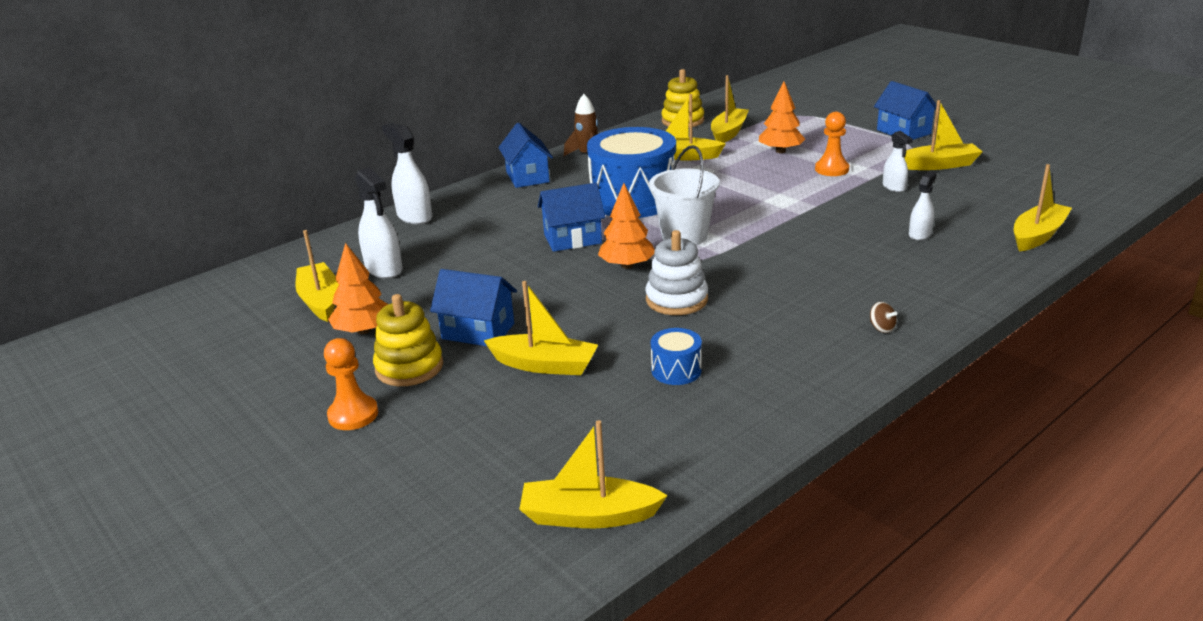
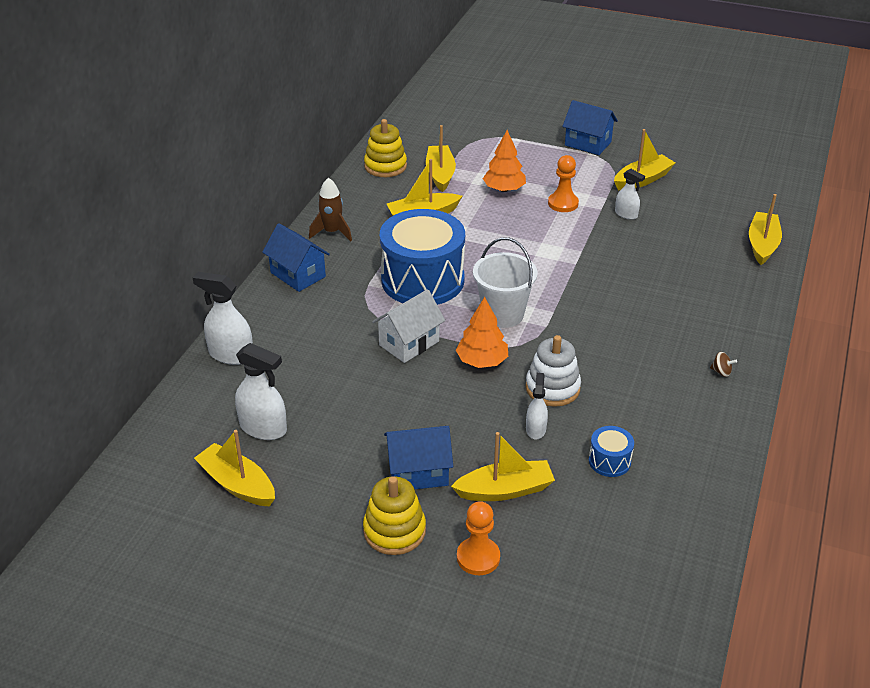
camera: 30 degrees left, 10 degrees up
orange pawn [324,338,378,430] -> orange pawn moved to [457,501,500,575]
orange tree [328,243,388,334] -> none
yellow boat [519,420,668,528] -> none
blue house [538,183,605,252] -> white house [372,289,445,363]
white spray bottle [909,171,937,240] -> white spray bottle moved to [526,373,548,439]

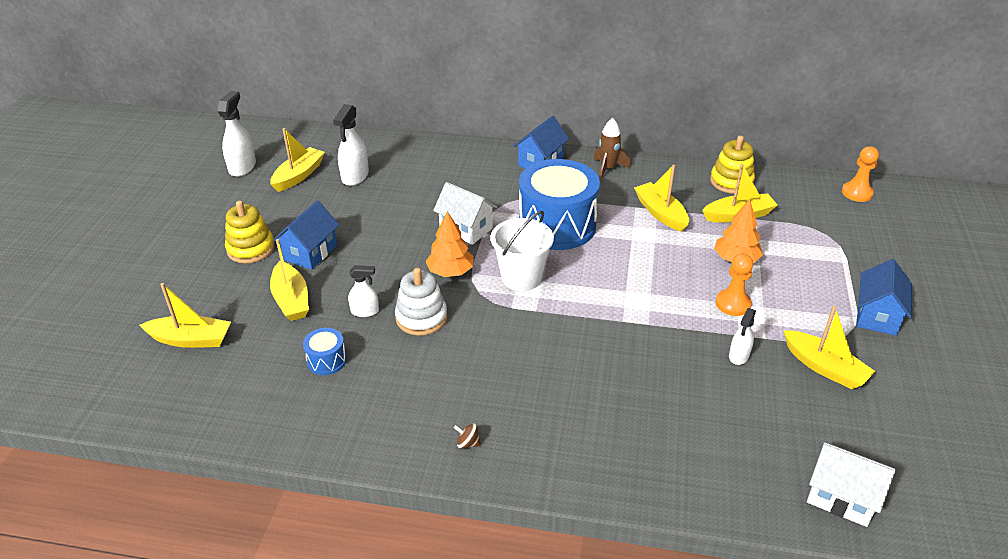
camera: 80 degrees right, 0 degrees up
white spray bottle [193,272,253,365] -> white spray bottle moved to [218,91,256,177]
blue house [384,426,453,489] -> blue house turned 45 degrees clockwise [273,200,339,270]
orange pawn [457,501,500,575] -> orange pawn moved to [842,146,879,202]
brown spinning top [710,352,737,377] -> brown spinning top turned 90 degrees clockwise [454,423,481,449]
yellow boat [749,194,782,265] -> yellow boat moved to [139,283,231,348]
none -> white house [807,442,896,527]

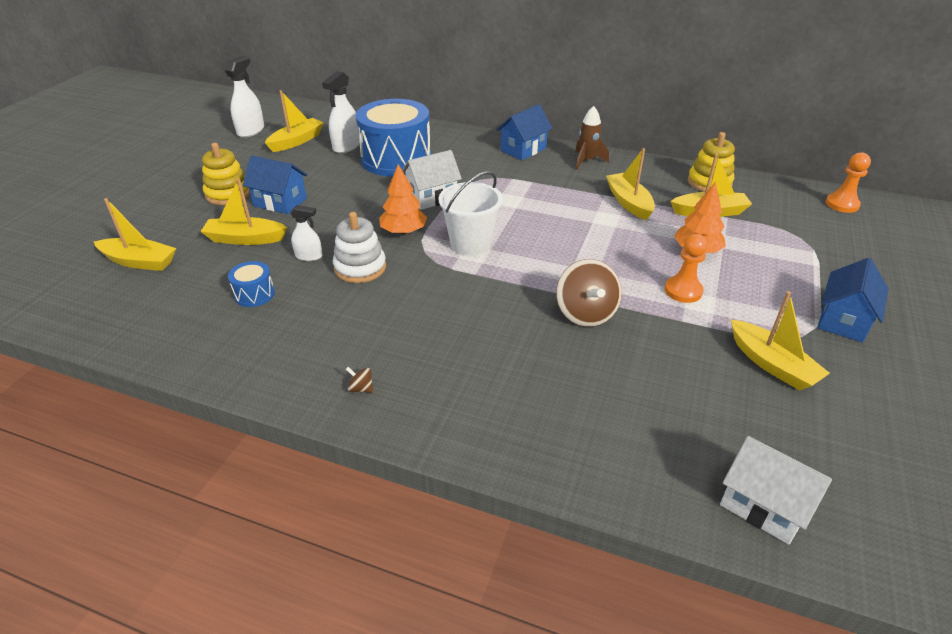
camera: 10 degrees right, 0 degrees up
yellow boat [270,239,309,321] -> yellow boat turned 105 degrees clockwise [200,178,287,245]
blue house [273,200,339,270] -> blue house turned 75 degrees clockwise [243,156,308,214]
white house [433,182,497,245] -> white house turned 75 degrees counterclockwise [402,150,462,210]
blue drum [519,159,600,250] -> blue drum moved to [356,99,431,177]
white spray bottle [729,308,756,365] -> none
none -> brown spinning top [556,259,622,327]

